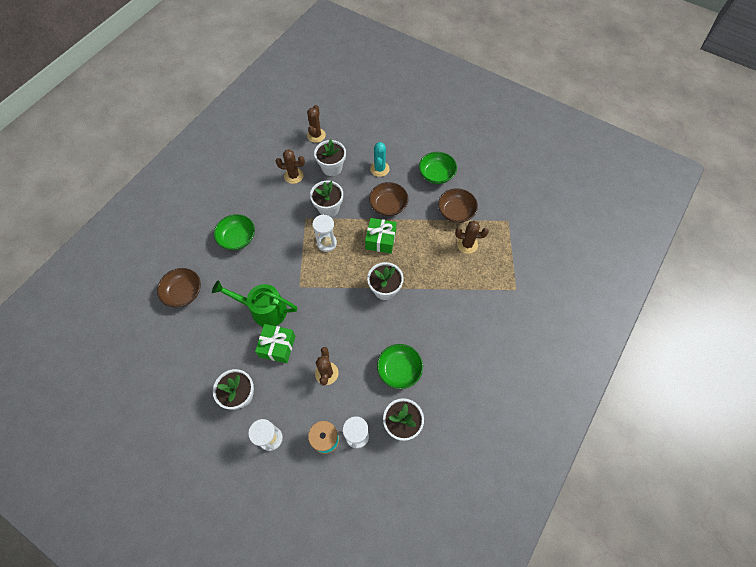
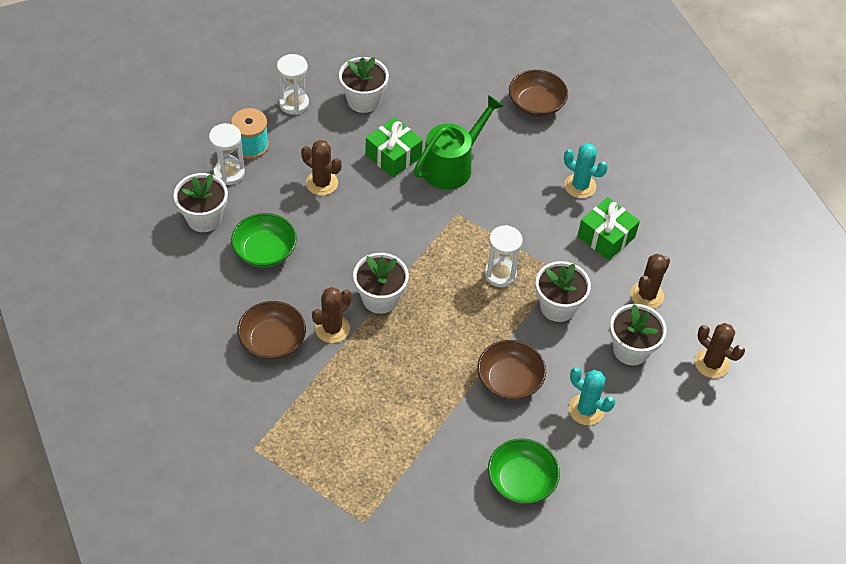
camera: 120 degrees right, 10 degrees down
green bowl [214,214,255,250] -> turquoise cactus [564,143,608,198]
green gift [365,218,397,254] -> green gift moved to [577,197,640,260]
brown bowl [438,188,478,223] -> brown bowl moved to [237,301,306,360]
brown cactus [455,221,489,254] -> brown cactus moved to [312,287,352,343]

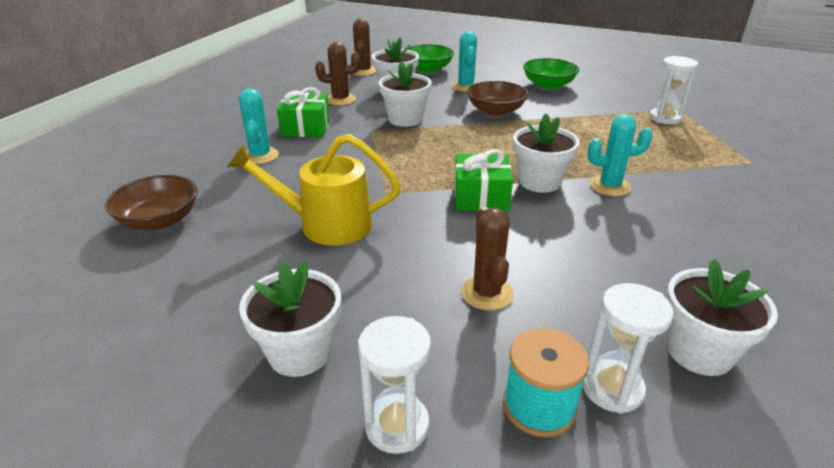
camera: 130 degrees left, 20 degrees down
green bowl [231,213,297,268] -> green bowl moved to [407,44,454,73]
brown bowl [237,301,306,360] -> none
brown cactus [312,287,352,343] -> turquoise cactus [587,114,653,196]
green gift [365,117,423,178] -> green gift moved to [454,149,513,211]
green watering can [414,95,503,190] -> yellow watering can [227,134,401,246]
white hourglass [485,225,523,287] -> white hourglass moved to [650,56,698,124]

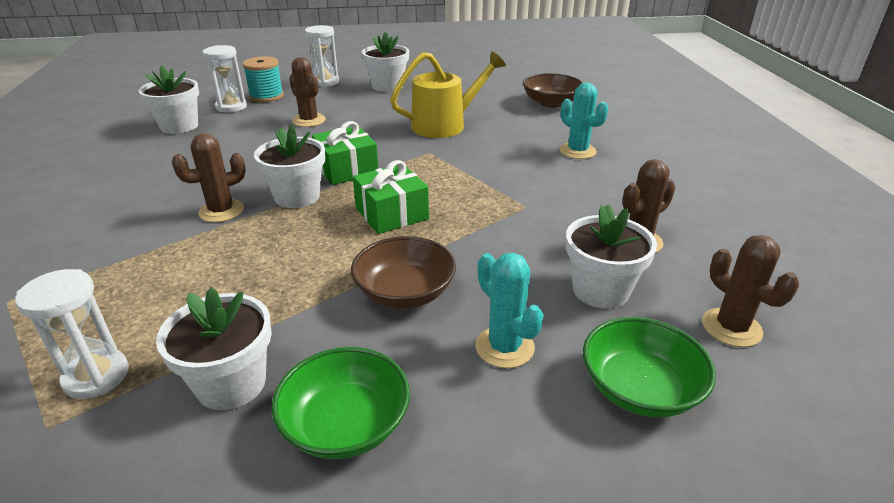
camera: 150 degrees right, 0 degrees up
green gift [277,87,330,137] -> green gift moved to [353,160,429,234]
white flower pot [379,61,432,127] -> white flower pot moved to [156,287,272,410]
turquoise cactus [587,114,653,196] -> brown cactus [172,133,246,222]

